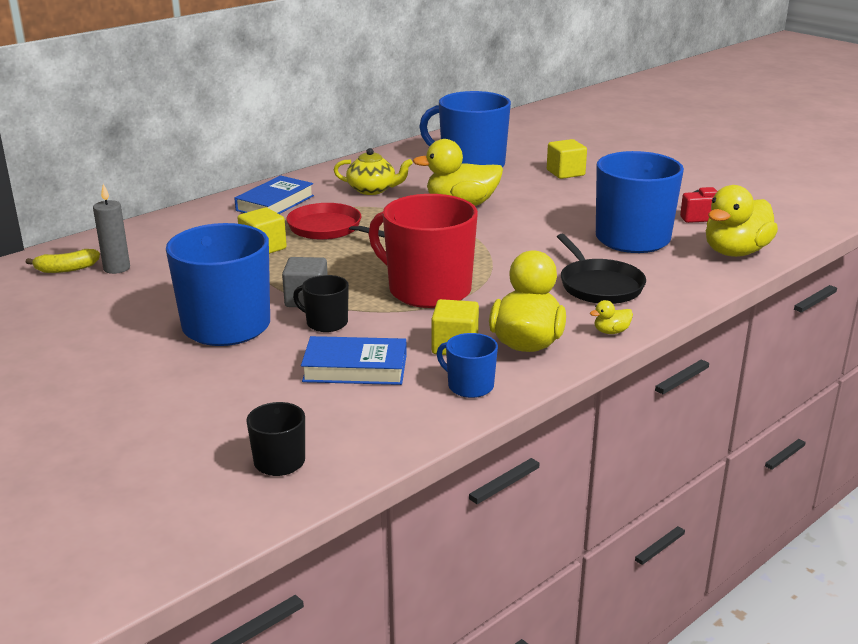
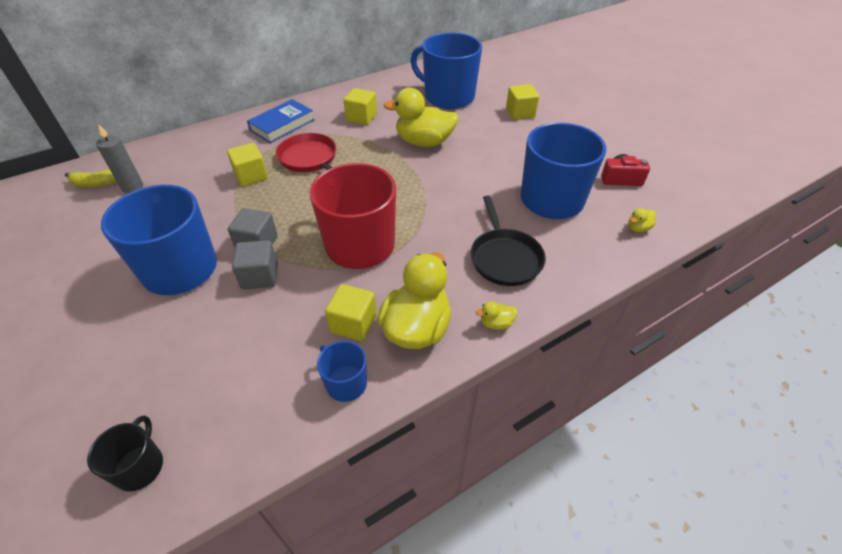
camera: 10 degrees right, 20 degrees up
black mug [293,275,349,332] -> grey cube [232,240,278,289]
blue book [301,336,407,385] -> none
yellow teapot [334,148,413,195] -> yellow cube [343,88,377,125]
yellow duck [706,185,778,257] -> yellow duck [628,208,656,232], size x0.41

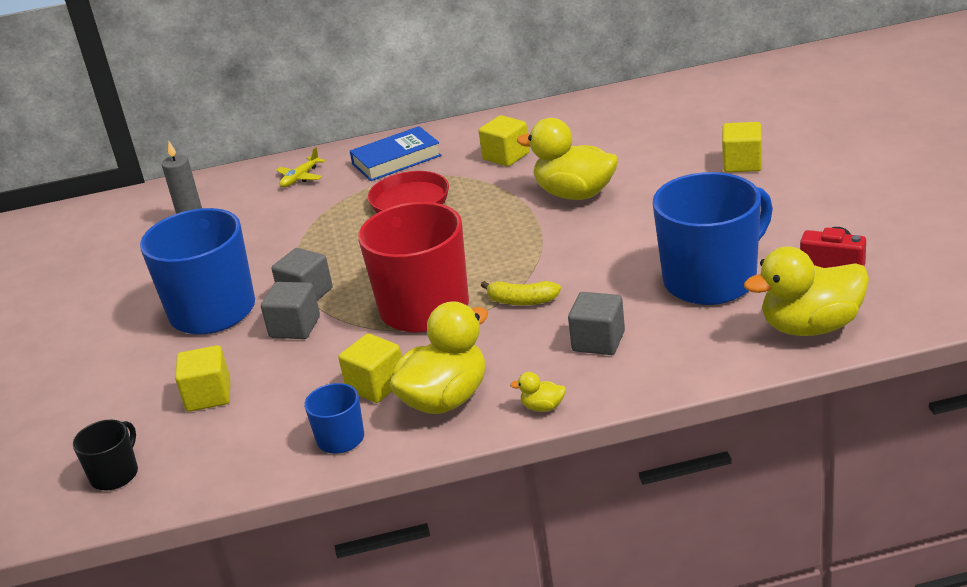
camera: 25 degrees right, 15 degrees down
yellow banana [65,169,117,187] -> yellow banana moved to [481,281,561,306]
yellow cube [227,143,268,186] -> yellow cube moved to [175,345,230,412]
blue mug [411,32,482,109] -> none
black pan [471,196,546,286] -> grey cube [568,292,625,355]
yellow duck [628,208,656,232] -> yellow duck [744,247,869,336], size x2.41
none -> yellow plane [276,147,326,187]

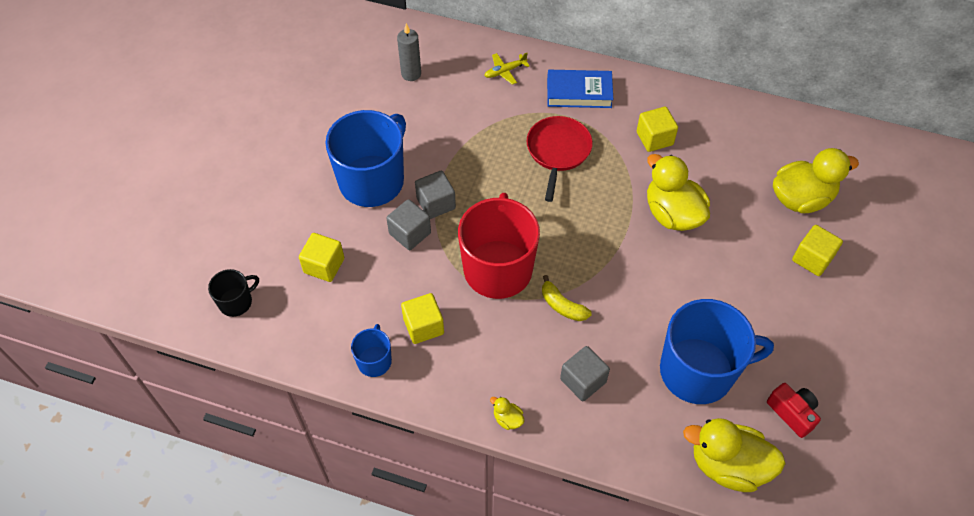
camera: 25 degrees right, 25 degrees up
yellow duck [390,301,488,414] -> yellow duck moved to [773,148,859,213]

